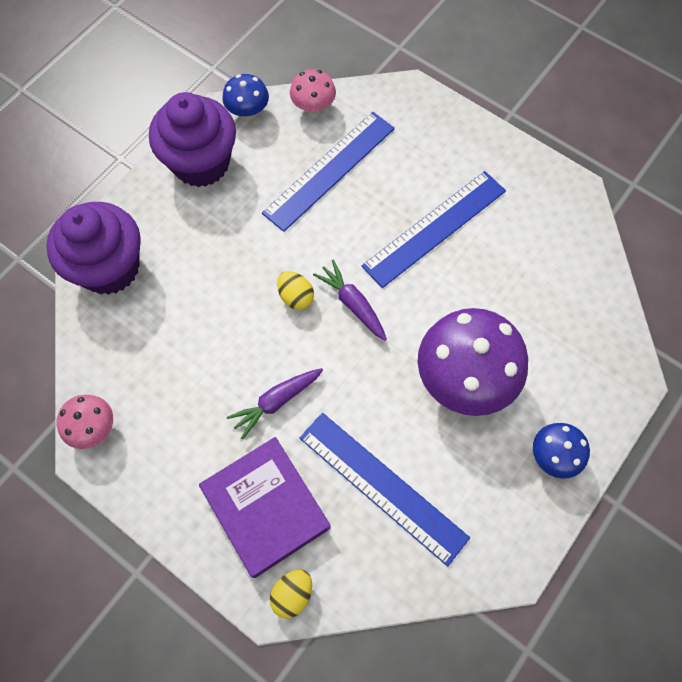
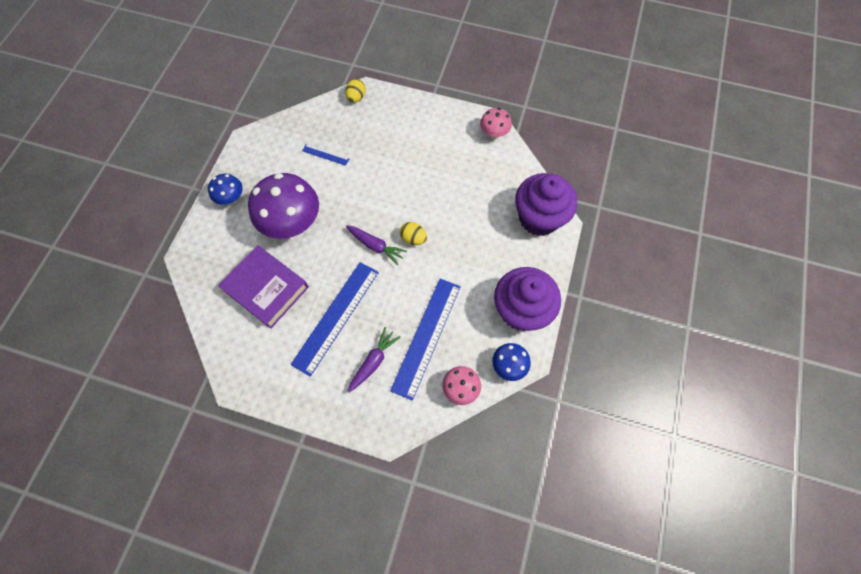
camera: 160 degrees right, 0 degrees up
purple book [199,437,331,578] -> purple book moved to [218,245,309,329]
purple carrot [227,368,323,440] -> purple carrot moved to [348,327,401,393]
blue ruler [300,413,470,566] -> blue ruler [302,144,350,166], size x0.44

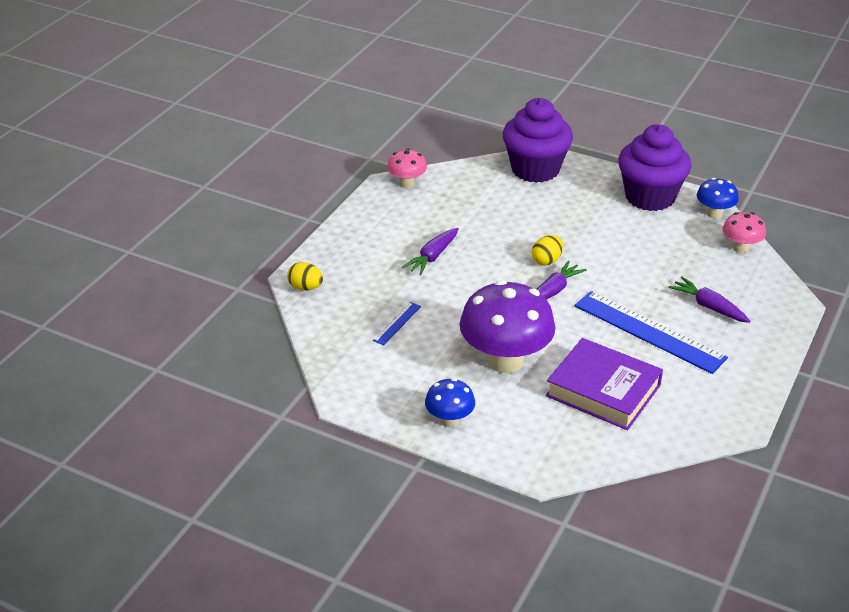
camera: 80 degrees left, 30 degrees down
purple book [218,245,309,329] -> purple book turned 75 degrees clockwise [546,338,663,430]
blue ruler [390,279,461,401] -> none
none -> purple carrot [402,228,459,275]

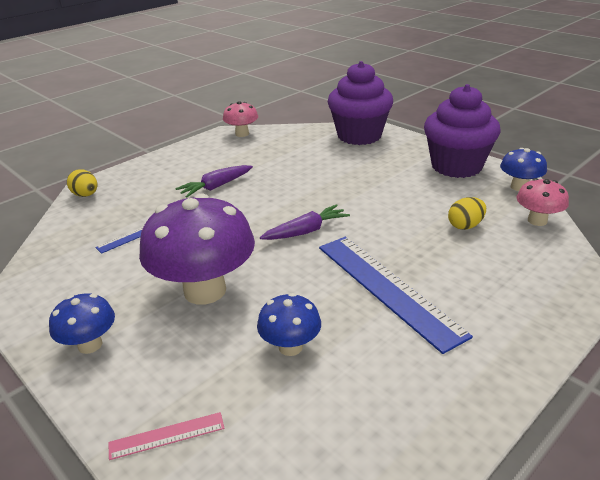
camera: 20 degrees right, 5 degrees down
yellow egg [532,235,563,265] -> yellow egg moved to [448,197,486,230]
purple book [546,338,663,430] -> blue mushroom [257,293,321,356]
purple carrot [668,276,751,323] -> none
none -> pink ruler [108,412,224,460]

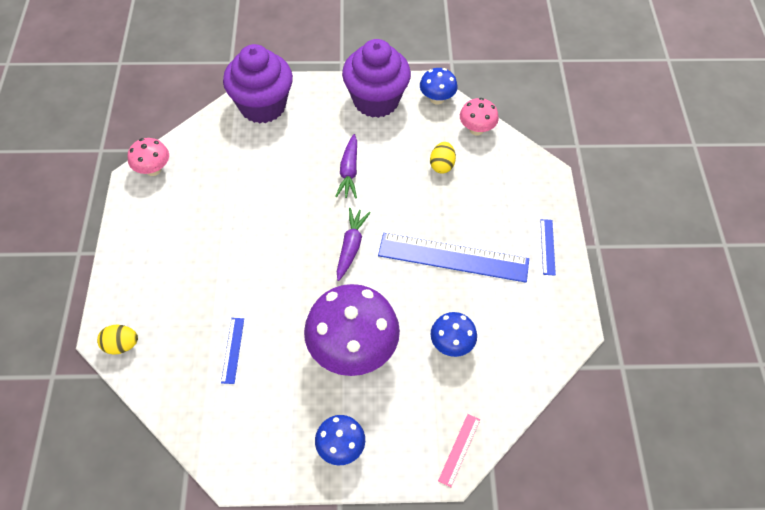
camera: 50 degrees left, 25 degrees up
purple carrot [175,165,253,198] -> purple carrot moved to [335,134,357,199]
none -> blue ruler [540,219,556,276]

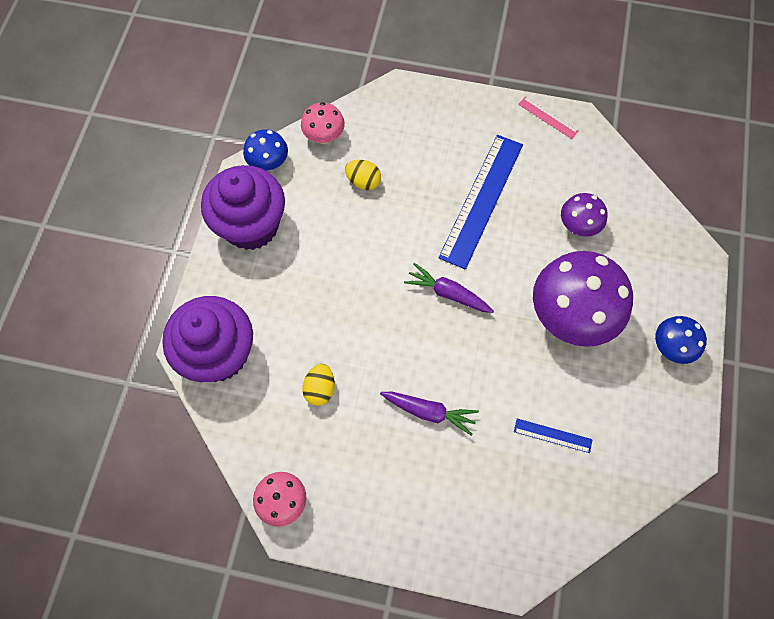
camera: 75 degrees left, 10 degrees up
yellow egg [97,325,138,355] -> yellow egg moved to [302,364,335,406]
purple carrot [335,134,357,199] -> purple carrot moved to [380,392,479,436]
blue mushroom [431,312,477,357] -> purple mushroom [561,193,607,237]
pink ruler [438,414,480,487] -> pink ruler moved to [518,96,578,139]
blue ruler [540,219,556,276] -> none

